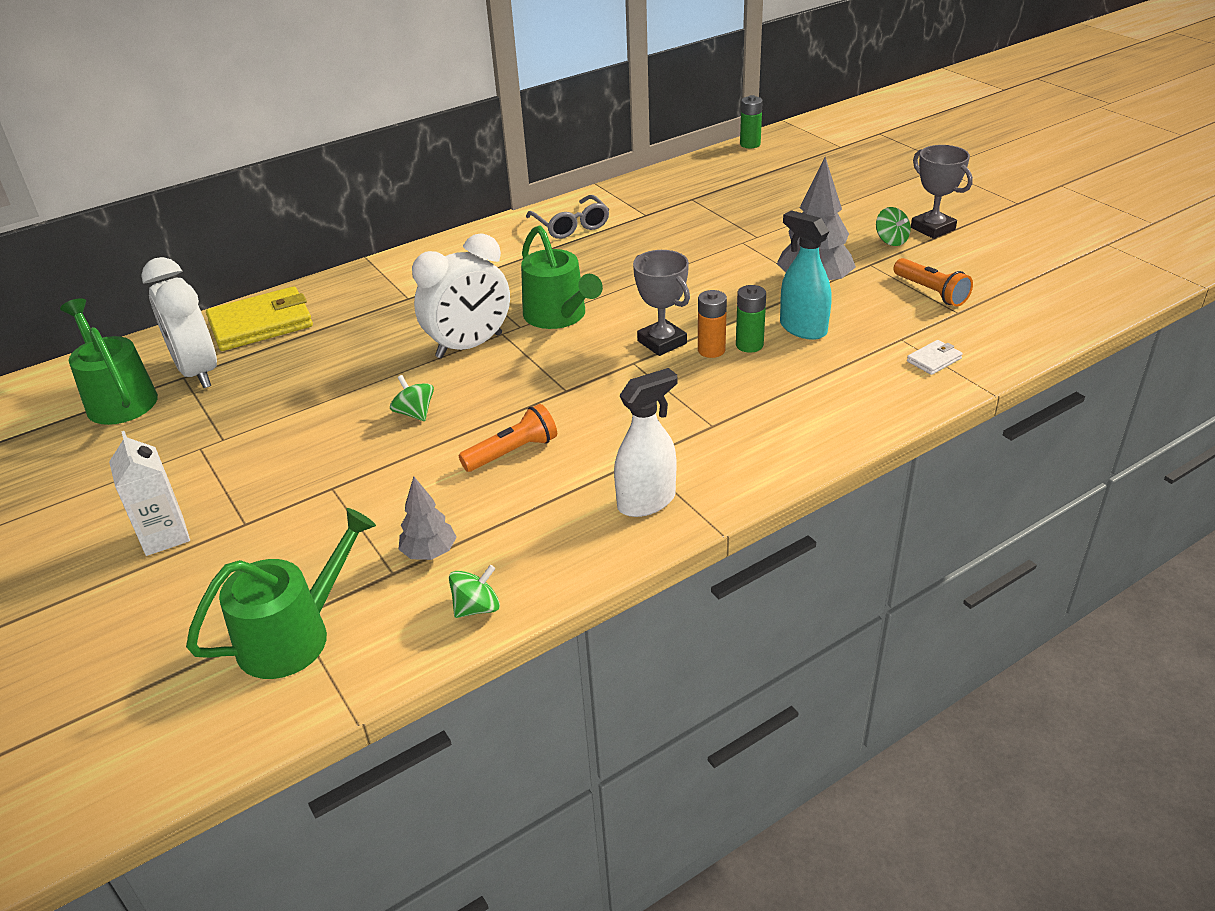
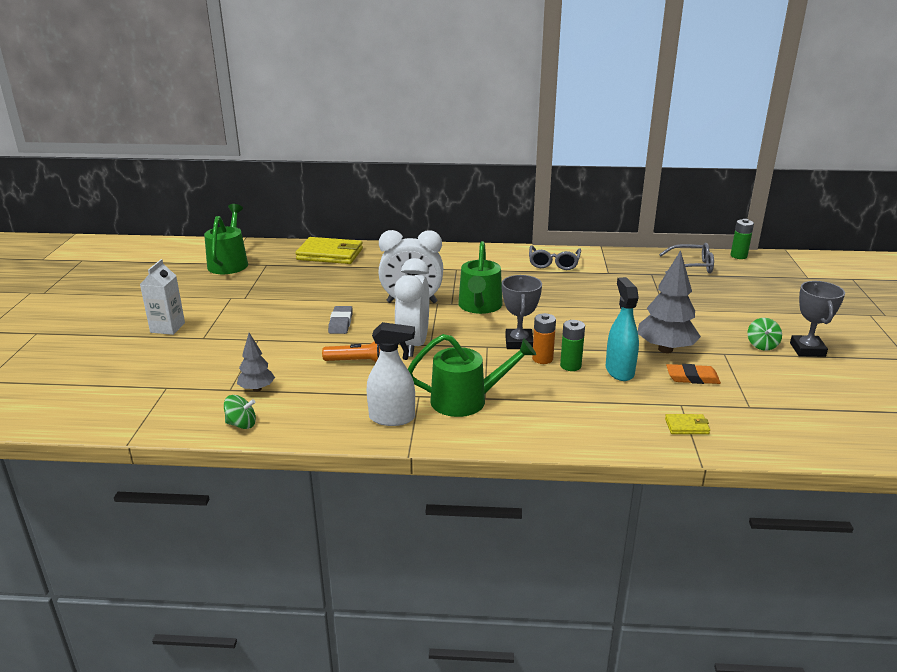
camera: 35 degrees right, 10 degrees down
white clock [141,257,217,388] -> white clock moved to [394,258,429,357]
green watering can [186,508,376,679] -> green watering can moved to [408,334,536,417]
green spinning top [390,375,434,421] -> grey eraser [328,306,353,334]
orange flashlight [893,258,973,307] -> none
white wallet [907,340,963,375] -> yellow wallet [665,414,710,434]
none -> grey glasses [659,243,714,273]
none -> orange eraser [666,364,721,384]

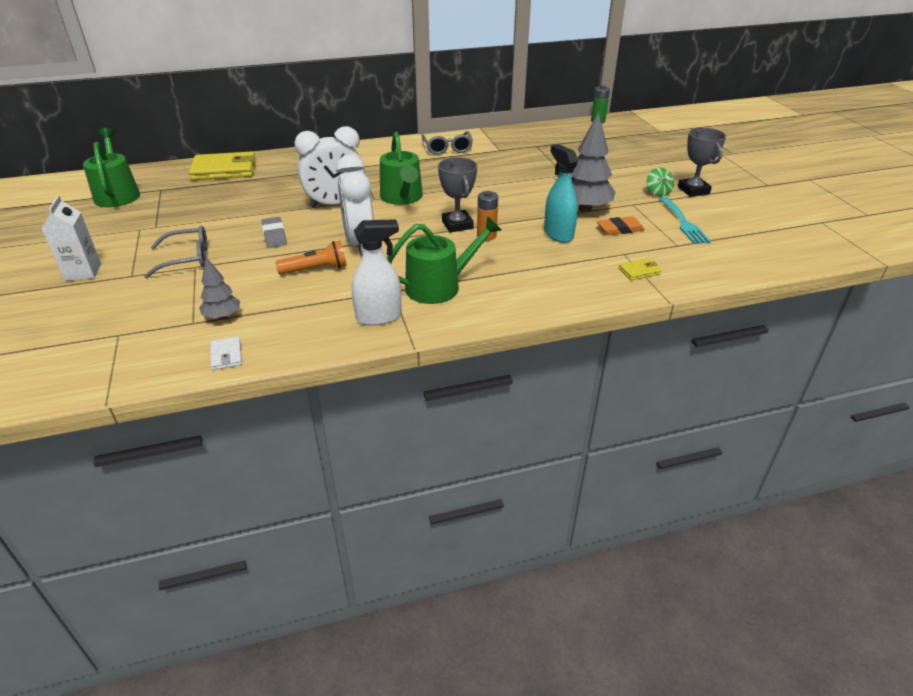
camera: 20 degrees left, 10 degrees up
green spinning top [224,395,256,429] -> white wallet [210,336,242,370]
green battery [560,320,585,371] -> none
grey glasses [659,243,714,273] -> grey glasses moved to [144,226,208,278]
none -> turquoise fork [659,197,711,244]

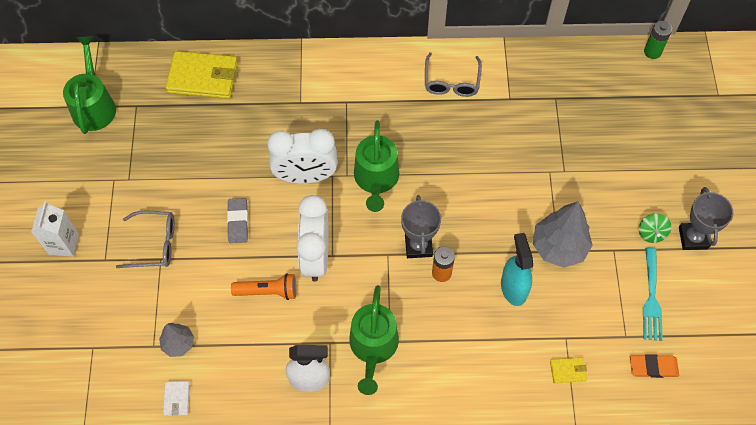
camera: 15 degrees right, 25 degrees up
green watering can [387,216,501,304] -> green watering can turned 105 degrees clockwise [349,285,399,395]
orange eraser [597,216,645,235] -> orange eraser moved to [630,354,679,378]

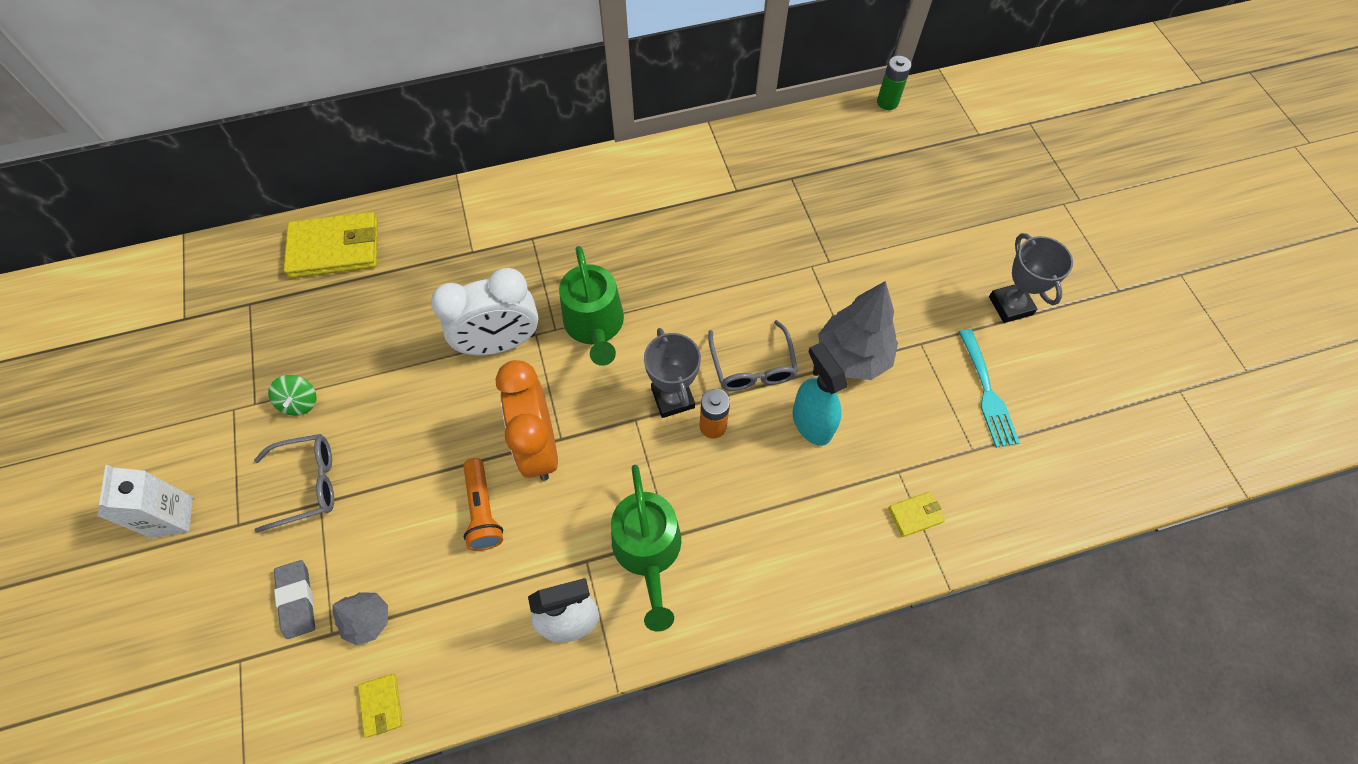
camera: 15 degrees left, 0 degrees up
green watering can [63,36,116,134] -> none
white wallet [163,381,190,416] -> yellow wallet [358,674,403,738]
grey eraser [227,198,248,243] -> grey eraser moved to [274,560,315,639]
orange flashlight [231,273,297,300] -> orange flashlight turned 90 degrees clockwise [463,458,503,551]
white clock [296,195,328,282] -> orange clock [496,360,558,481]
grey glasses [425,52,482,97] -> grey glasses moved to [708,320,798,391]
orange eraser [630,354,679,378] -> none
green spinning top [639,213,671,243] -> green spinning top moved to [268,375,316,416]

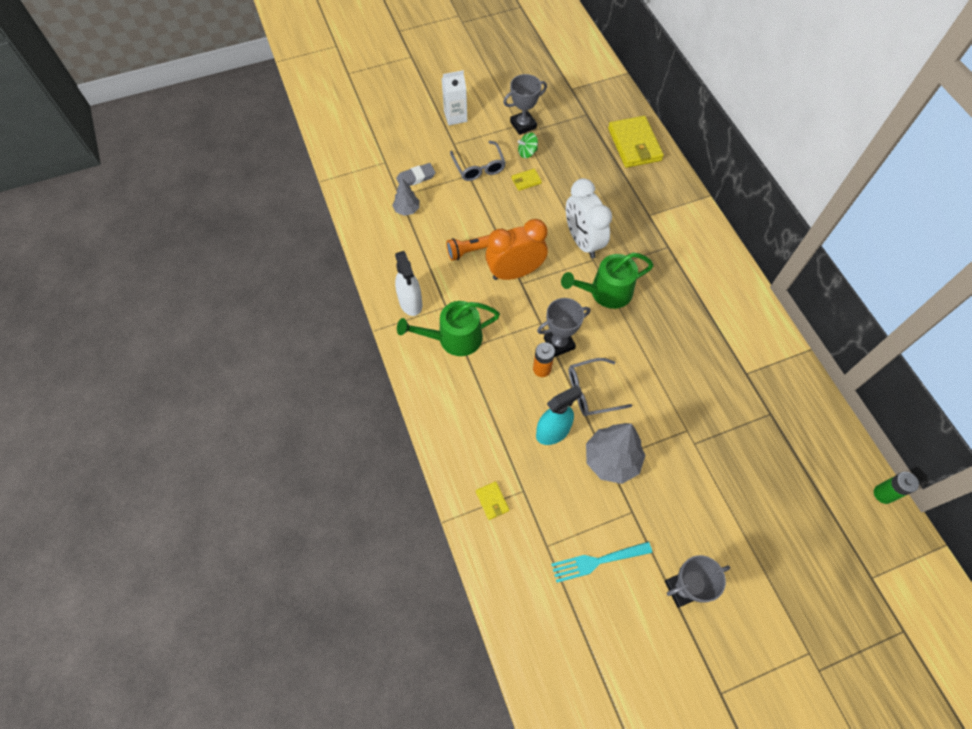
camera: 85 degrees right, 0 degrees up
yellow wallet [358,674,403,738] -> yellow wallet moved to [512,168,542,191]
none -> grey trophy [503,74,547,135]

